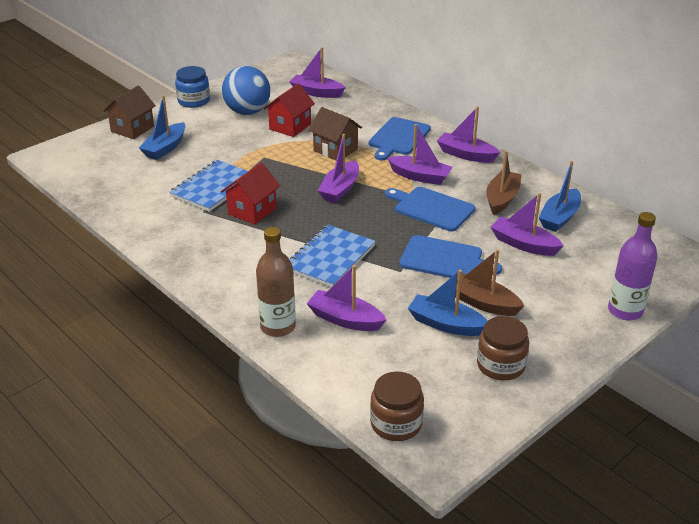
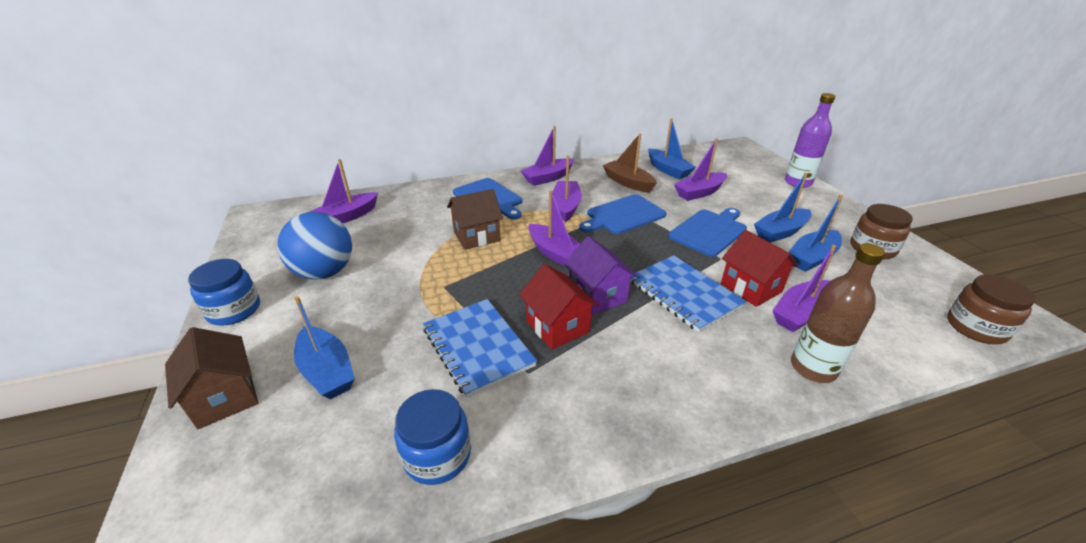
camera: 65 degrees left, 0 degrees up
red house [264,84,315,137] -> red house moved to [721,230,799,307]
purple boat [387,124,453,185] -> purple boat turned 45 degrees counterclockwise [552,155,582,222]
brown boat [455,249,524,316] -> blue boat [754,173,811,242]
none -> blue jar [394,389,471,485]
none -> purple house [564,236,637,315]

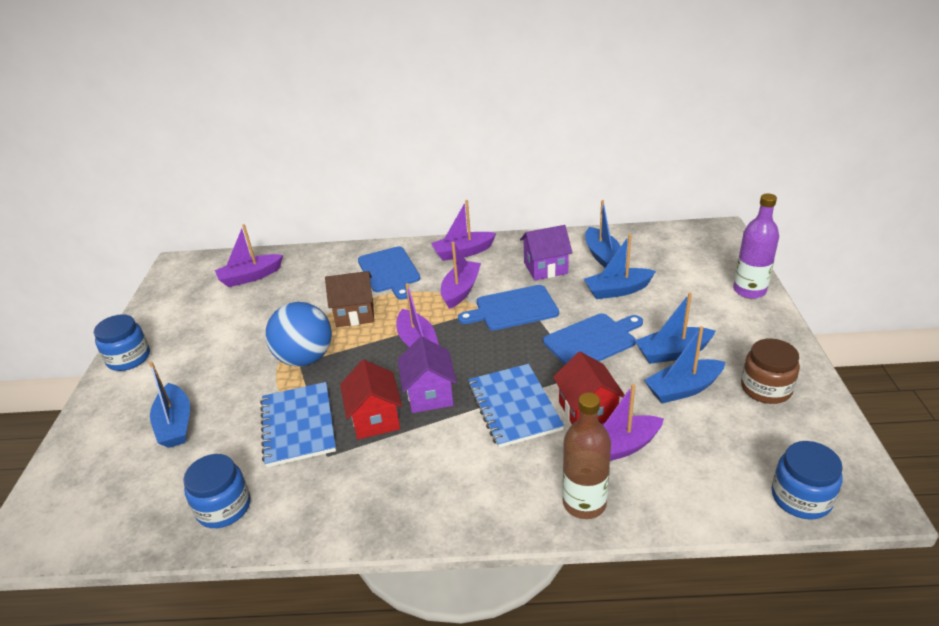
camera: 20 degrees right, 0 degrees up
brown house [165,327,258,429] -> none
blue ball [278,212,352,280] -> blue ball moved to [265,302,332,367]
brown boat [603,133,657,193] -> purple house [520,225,573,280]
purple boat [674,138,727,201] -> blue boat [584,234,656,299]
brown jar [947,274,1036,344] -> blue jar [772,441,843,520]

